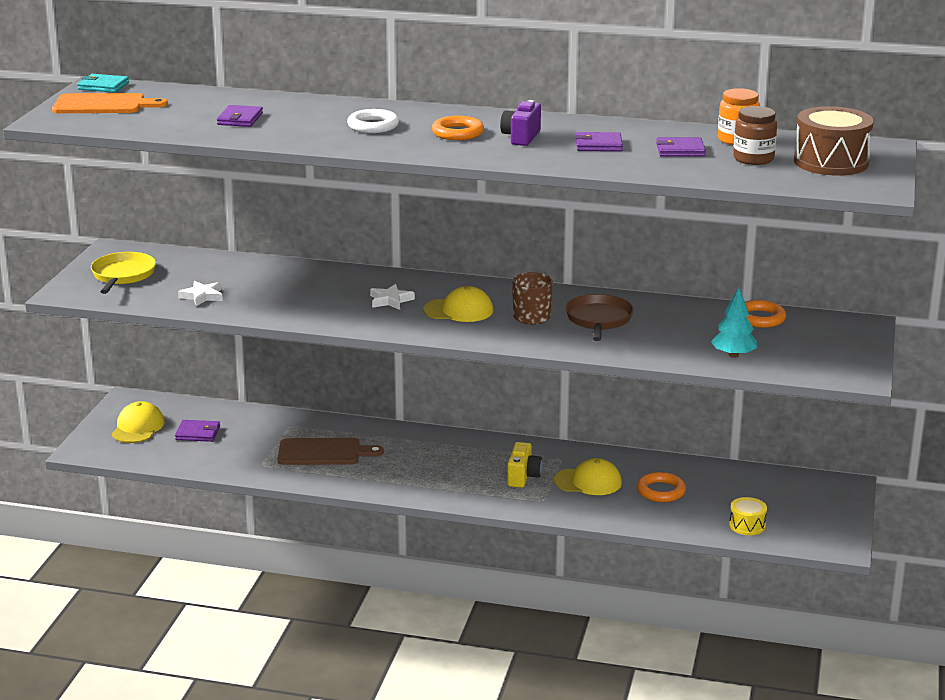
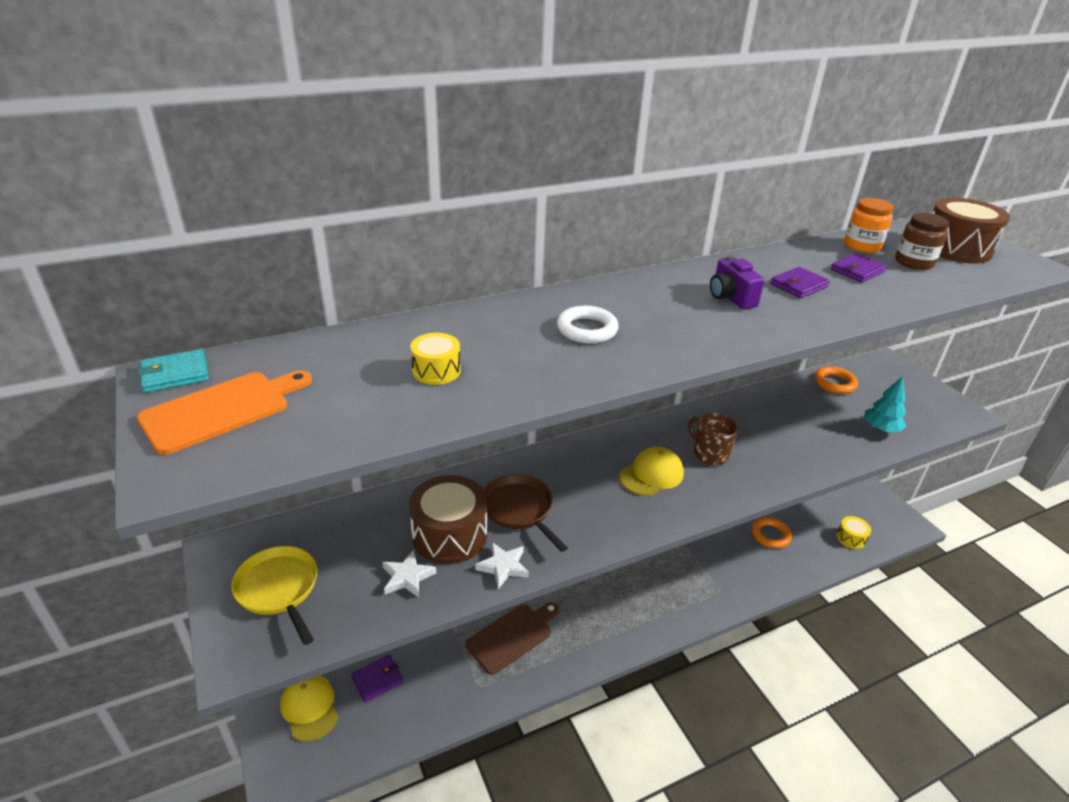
camera: 40 degrees left, 10 degrees up
purple wallet [217,105,263,127] -> yellow drum [410,333,461,385]
white star [370,284,415,310] -> white star moved to [475,542,529,589]
orange ring [432,116,484,140] -> none
yellow camera [507,442,542,488] -> none
yellow cap [554,458,622,495] -> none
brown pan [565,294,634,341] -> brown pan moved to [484,474,568,552]
none -> brown drum [409,475,487,564]

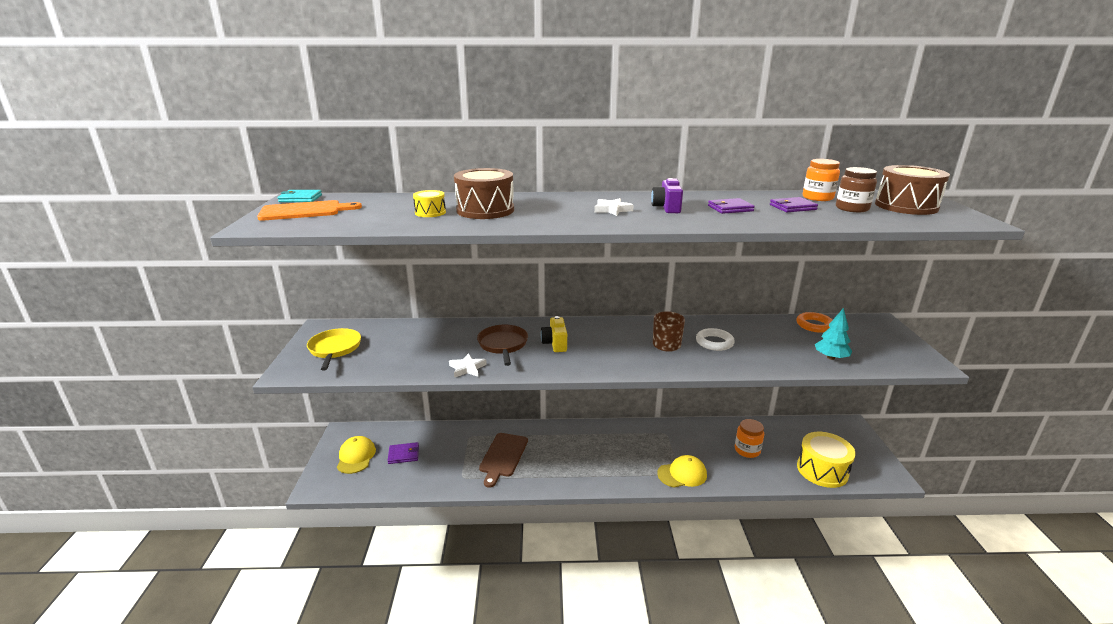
camera: 25 degrees right, 10 degrees down
white star [382,550,436,597] -> white star moved to [594,198,634,216]
brown drum [409,475,487,564] -> brown drum moved to [454,168,514,219]
brown cutting board [465,602,559,675] -> brown cutting board turned 120 degrees clockwise [479,433,528,488]
white ring [557,306,619,344] -> white ring moved to [696,328,735,351]
yellow cap [619,447,684,496] -> yellow cap moved to [657,455,707,487]
orange ring [751,517,792,549] -> orange jar [735,419,764,458]
yellow drum [836,516,871,549] -> yellow drum [797,432,856,488], size x1.90
none -> yellow camera [541,316,567,352]

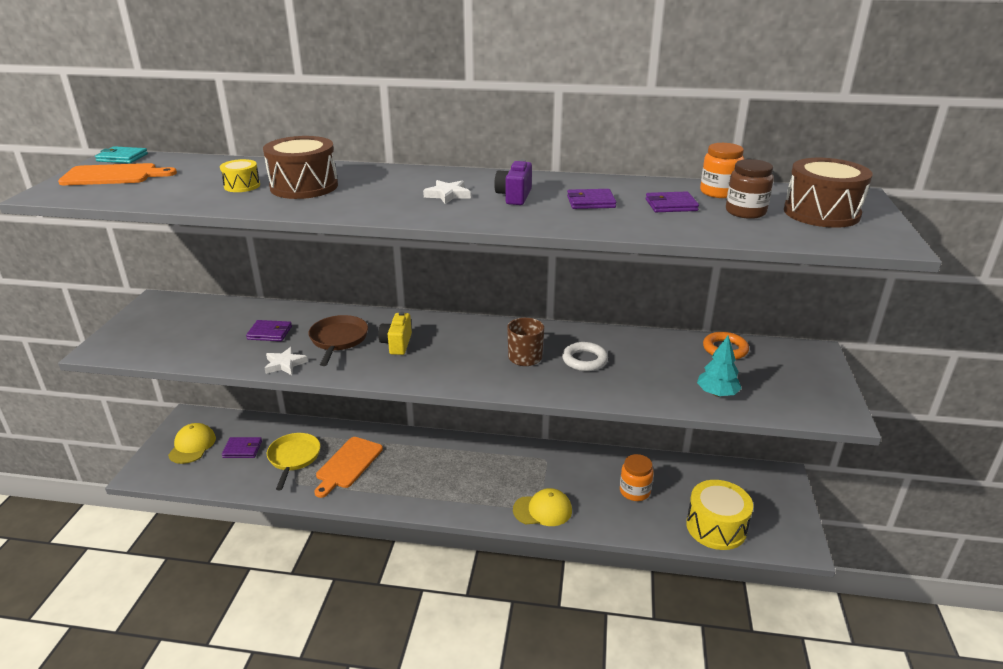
camera: 10 degrees right, 5 degrees up
yellow pan [307,328,361,371] -> yellow pan moved to [267,433,320,490]
brown cutting board [479,433,528,488] -> orange cutting board [314,437,383,498]
none -> purple wallet [246,320,292,341]

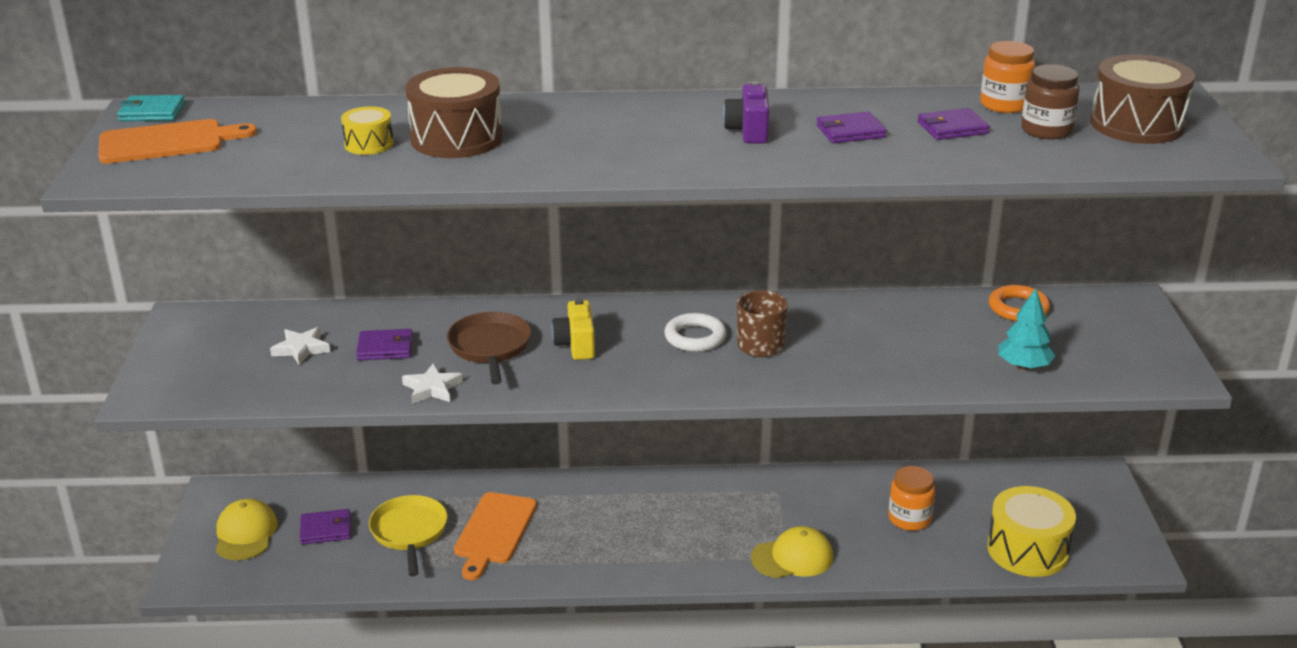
camera: 10 degrees left, 0 degrees up
white star [423,180,471,204] -> white star moved to [270,327,330,365]
white ring [562,342,608,371] -> white ring moved to [664,313,726,352]

